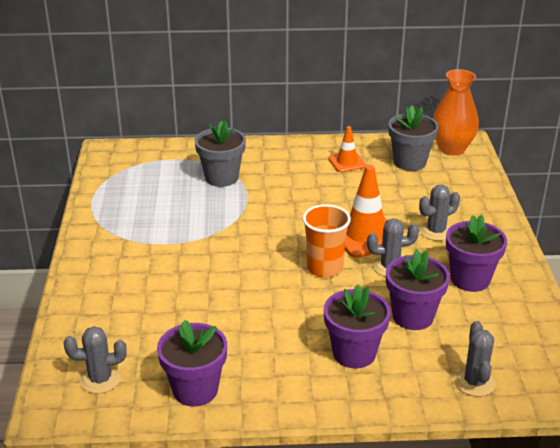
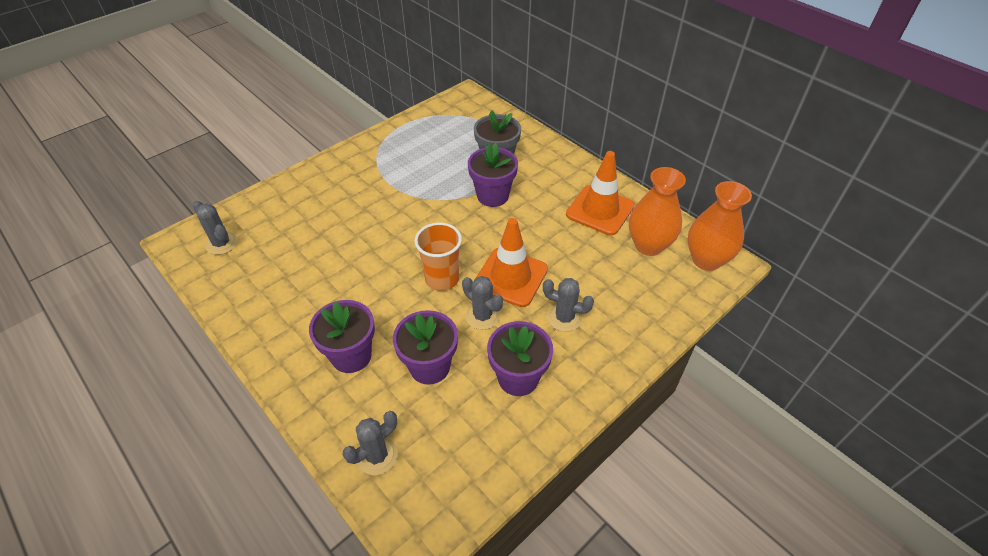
camera: 50 degrees right, 15 degrees up
purple flower pot [157,320,227,407] -> purple flower pot moved to [468,143,518,207]
orange traffic cone [328,126,366,172] -> orange traffic cone [566,151,635,235], size x1.75
grey flower pot [388,105,439,171] -> orange vase [629,167,686,256]

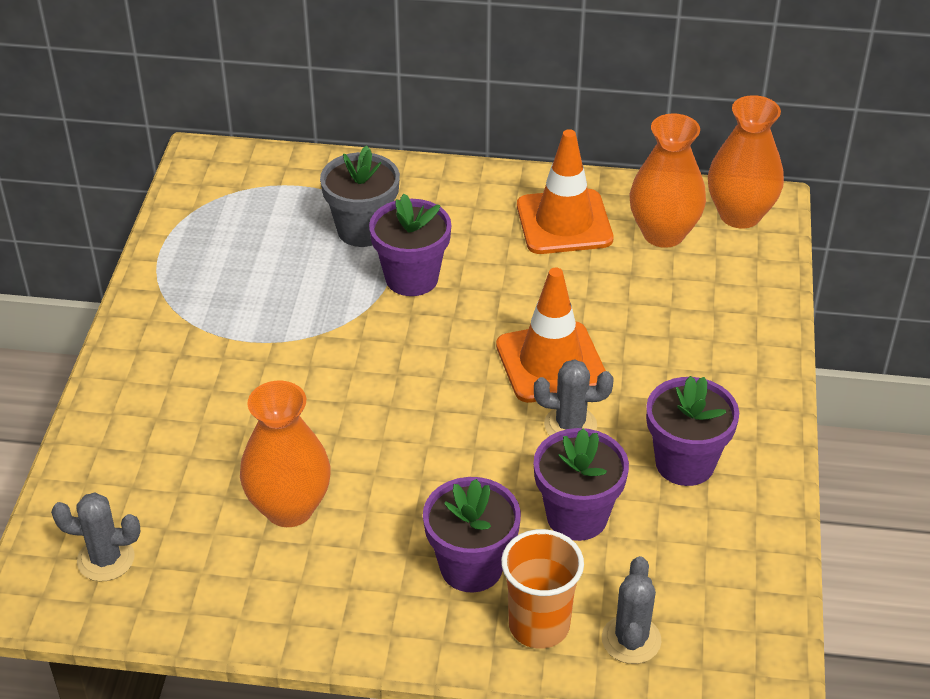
camera: 40 degrees left, 5 degrees down
orange cup [415,223,462,291] -> orange cup moved to [501,529,584,649]
grey cactus [543,278,594,332] -> none
none -> orange vase [240,381,331,527]

